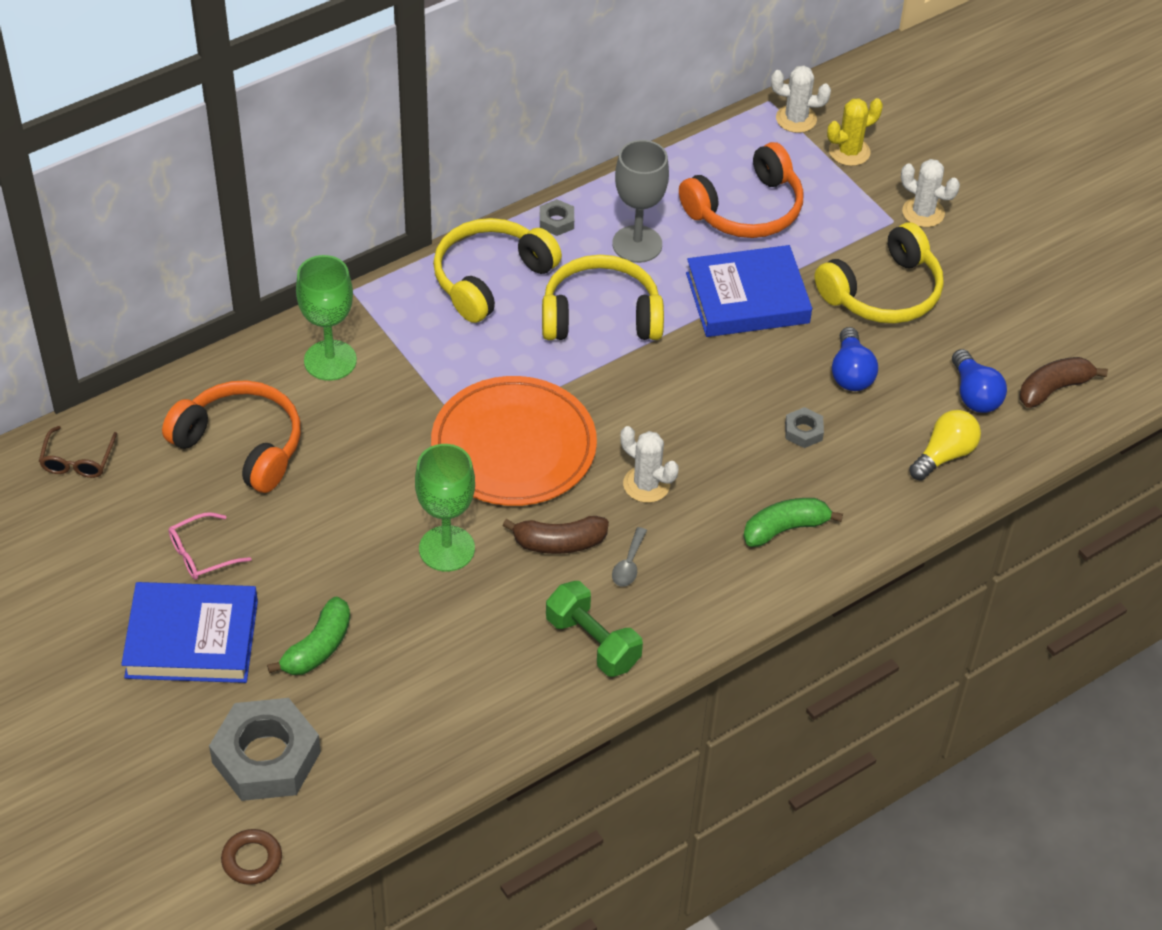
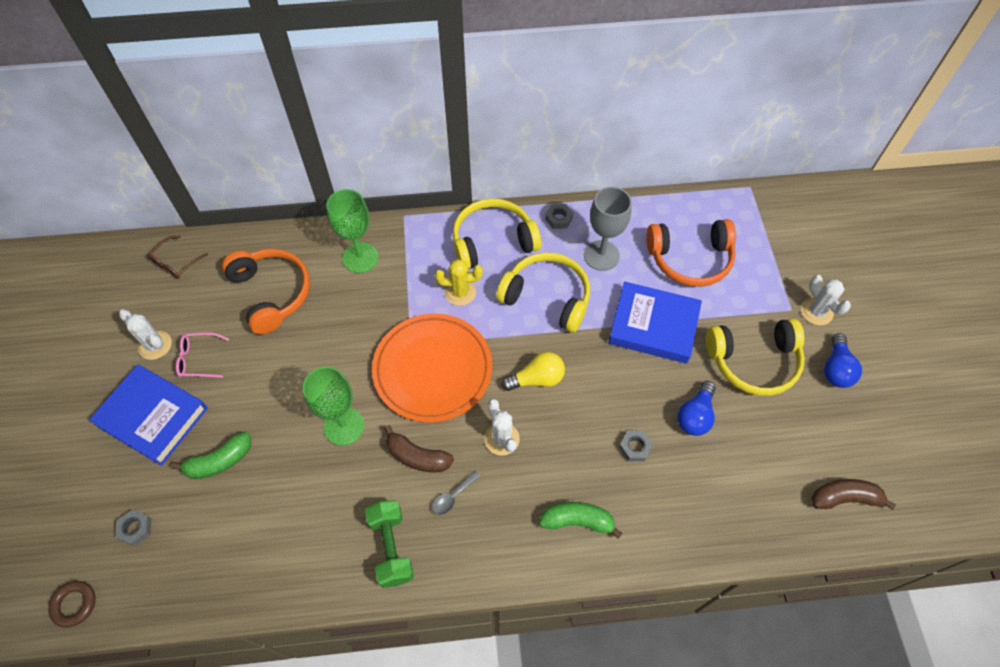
camera: 30 degrees right, 10 degrees up
grey nut [209,698,321,801] -> grey nut [115,510,151,546], size x0.44
white cactus [771,65,831,133] -> white cactus moved to [119,309,172,360]
yellow cactus [827,98,883,166] -> yellow cactus moved to [435,259,483,306]
yellow light bulb [909,410,981,480] -> yellow light bulb moved to [502,352,565,391]
blue light bulb [952,349,1007,413] -> blue light bulb moved to [824,333,862,388]

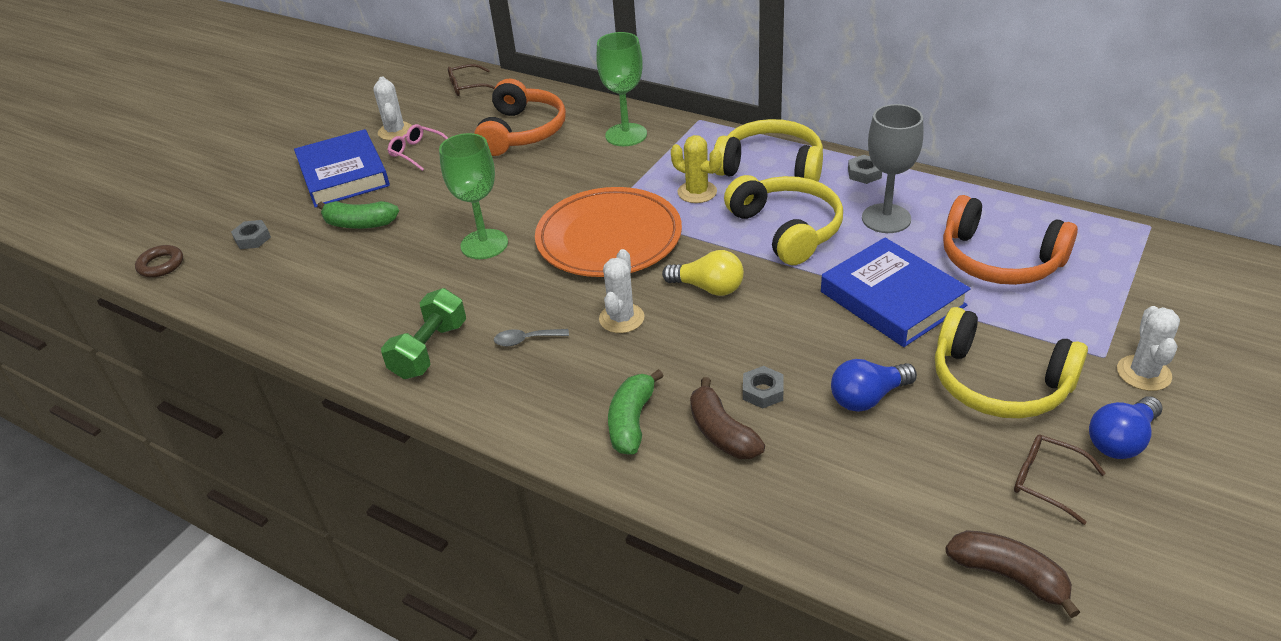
camera: 40 degrees right, 20 degrees down
brown banana [384,425,454,473] -> brown banana moved to [690,377,765,459]
green banana [539,502,623,539] -> green banana turned 120 degrees counterclockwise [608,369,664,455]
none -> brown glasses [1014,434,1106,525]

